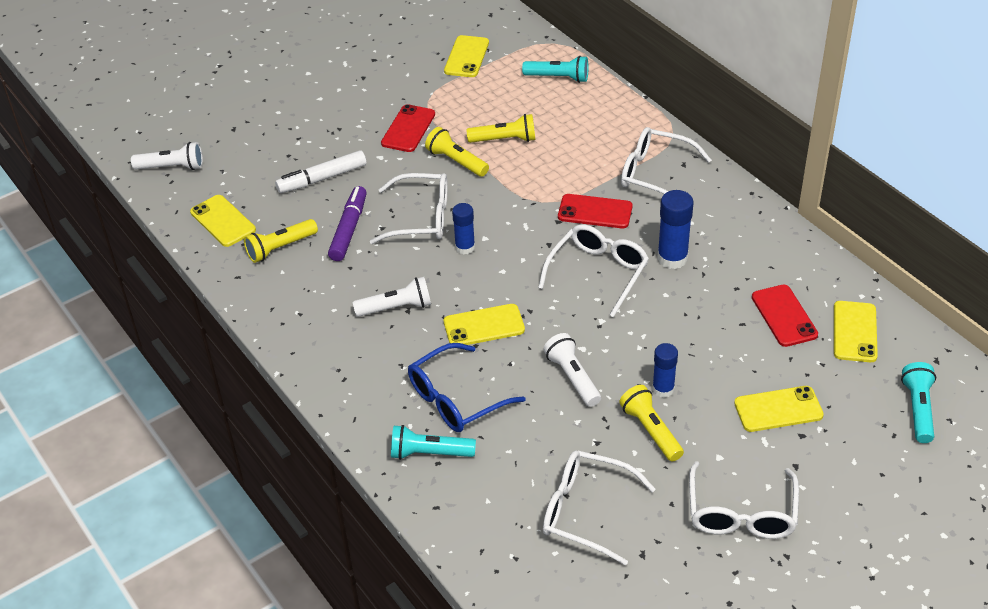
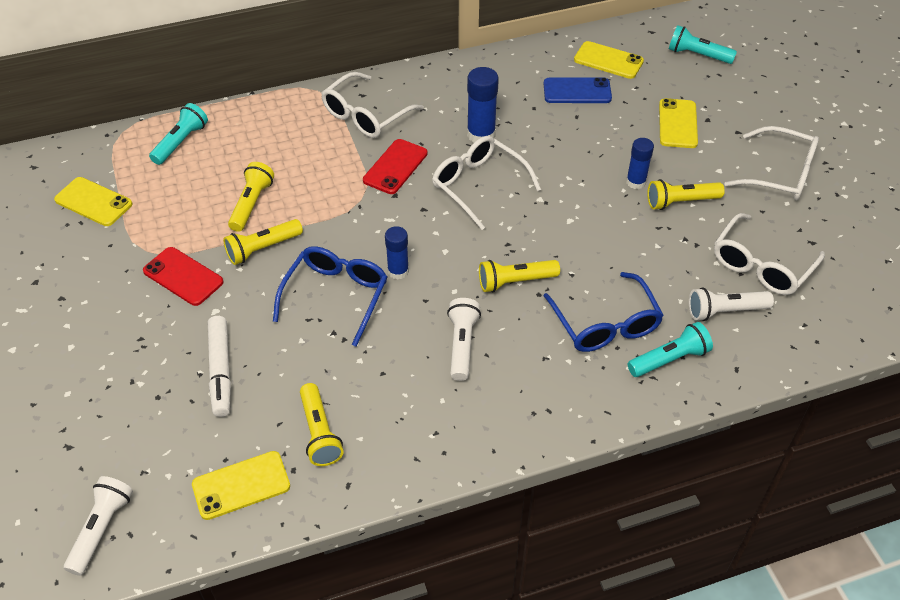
camera: 75 degrees left, 5 degrees up
purple marker [328,186,367,261] -> none
white glasses [370,173,448,244] -> blue glasses [273,246,387,346]
turquoise flashlight [391,425,476,460] -> turquoise flashlight turned 135 degrees counterclockwise [628,322,713,377]
yellow phone [444,304,525,345] -> yellow flashlight [479,260,560,293]
white flashlight [544,333,601,407] -> white flashlight moved to [689,287,774,321]
red phone [752,285,818,347] -> blue phone [543,77,612,103]

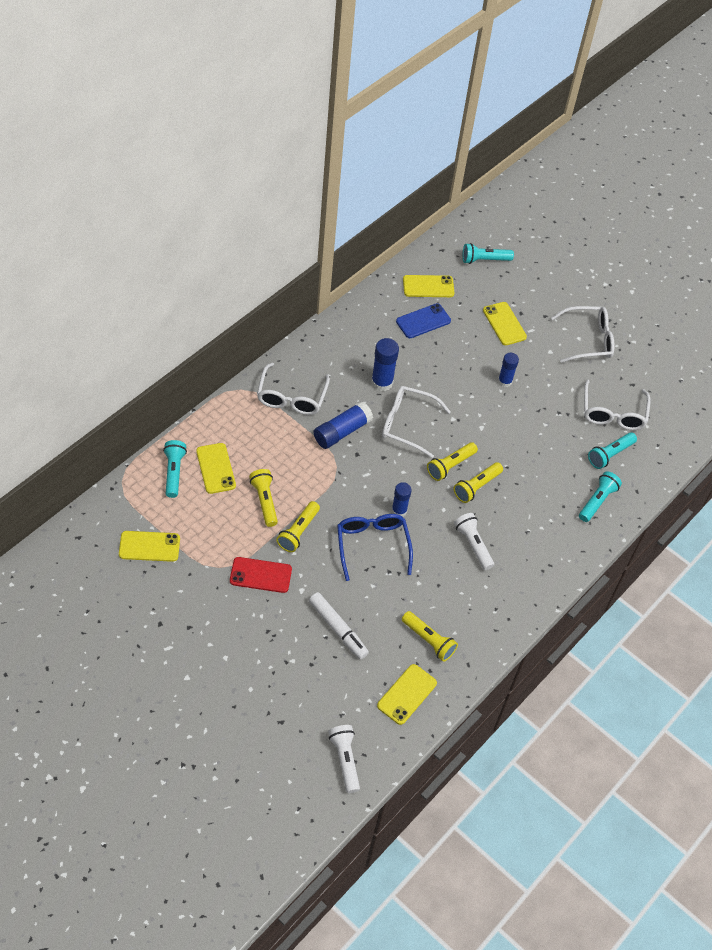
camera: 35 degrees left, 5 degrees up
red phone [363,139,427,194] -> blue glue stick [313,401,373,449]
blue glasses [544,272,664,352] -> none
yellow flashlight [647,179,725,210] -> yellow flashlight moved to [427,442,478,481]
white flashlight [689,287,774,321] -> turquoise flashlight [588,432,637,469]
none -> yellow phone [196,443,236,494]

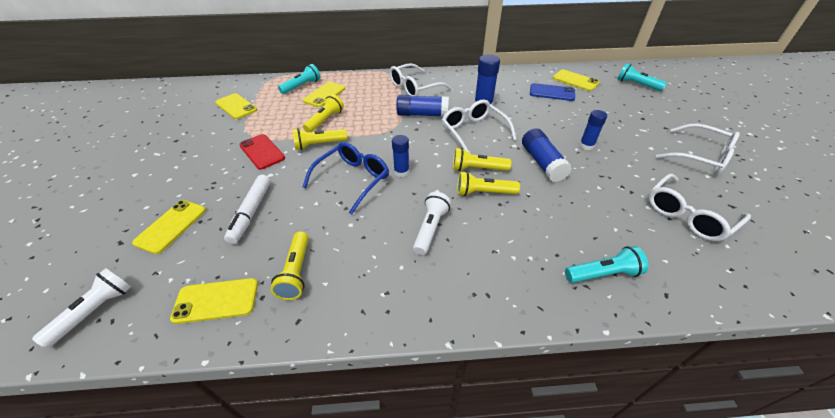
camera: 50 degrees right, 10 degrees down
yellow phone [483,302,527,345] -> yellow phone moved to [132,200,206,254]
turquoise flashlight [588,432,637,469] -> none
none -> blue glue stick [522,128,572,182]

